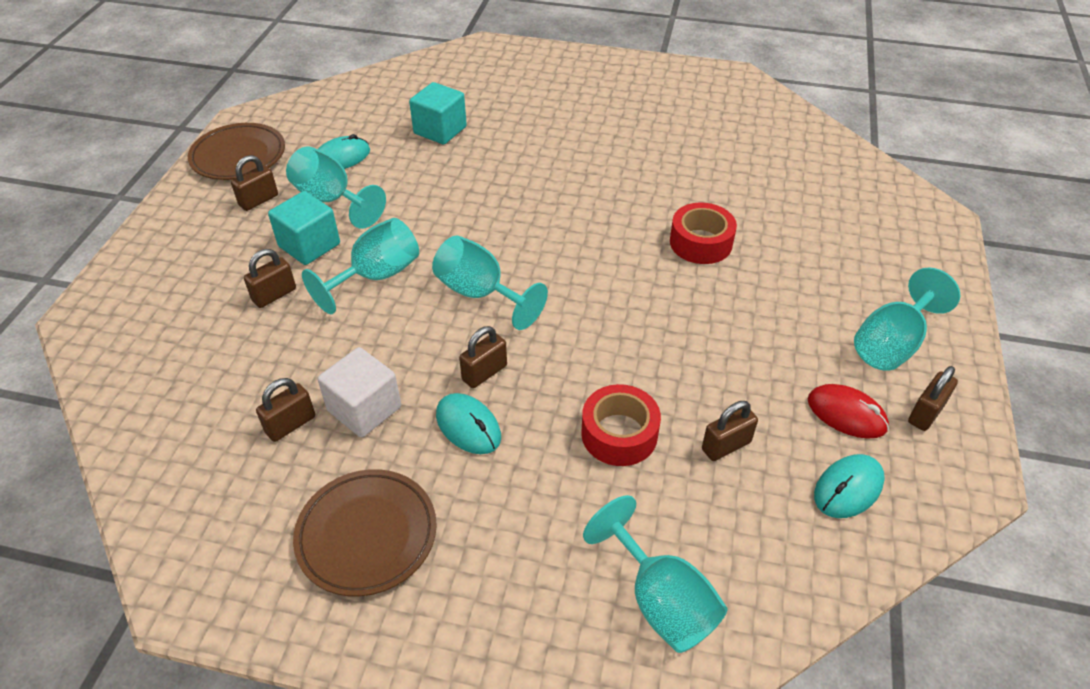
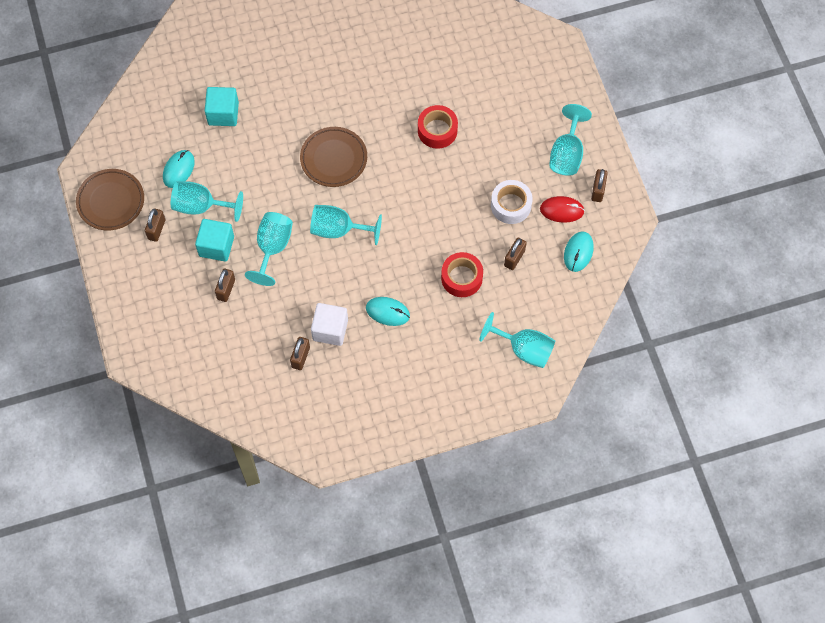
camera: 30 degrees left, 20 degrees up
brown plate [293,469,437,596] -> brown plate moved to [300,127,367,187]
brown padlock [459,326,507,388] -> none
none -> white tape [491,180,533,224]

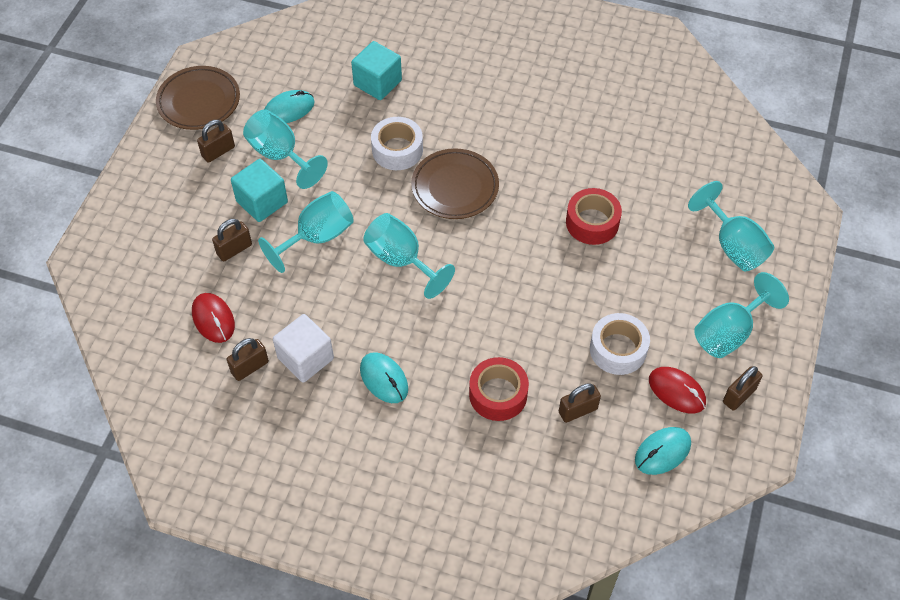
camera: 35 degrees right, 10 degrees down
turquoise goblet [479,312,555,368] -> turquoise goblet moved to [688,181,774,271]
none -> red mouse [192,293,235,343]
none -> white tape [371,117,423,170]

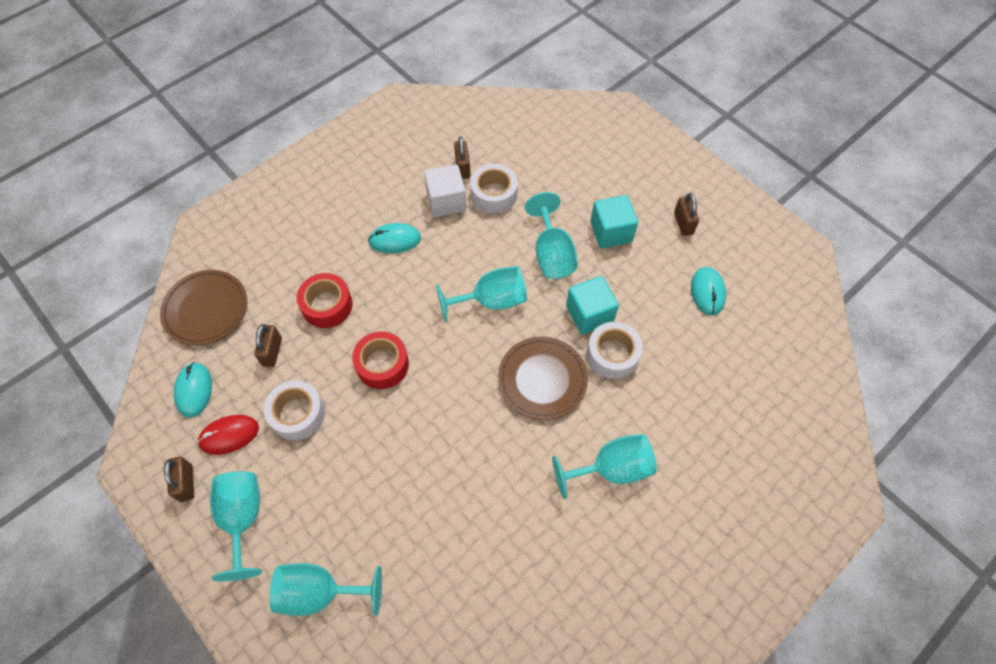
camera: 120 degrees right, 5 degrees up
brown plate [156,66,240,130] -> brown plate moved to [160,270,247,345]
red mouse [192,293,235,343] -> none
brown padlock [212,219,252,261] -> none
turquoise goblet [243,109,328,189] -> turquoise goblet moved to [552,434,657,499]
turquoise cube [351,41,402,100] -> turquoise cube moved to [566,276,619,334]
red tape [566,188,622,245] -> red tape moved to [352,331,409,389]
none -> white tape [470,164,518,214]

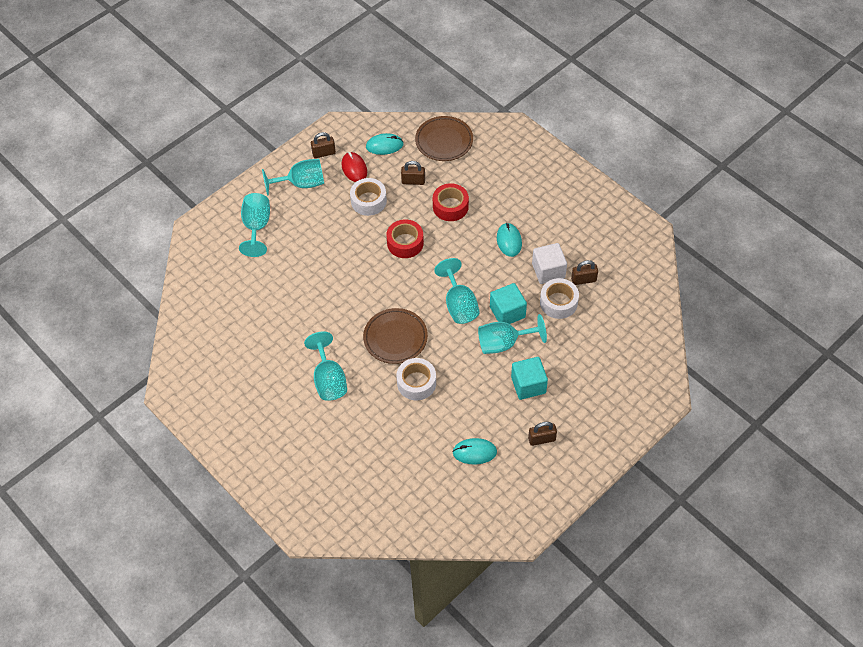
camera: 90 degrees right, 5 degrees down
turquoise cube [566,276,619,334] -> turquoise cube moved to [490,283,527,324]

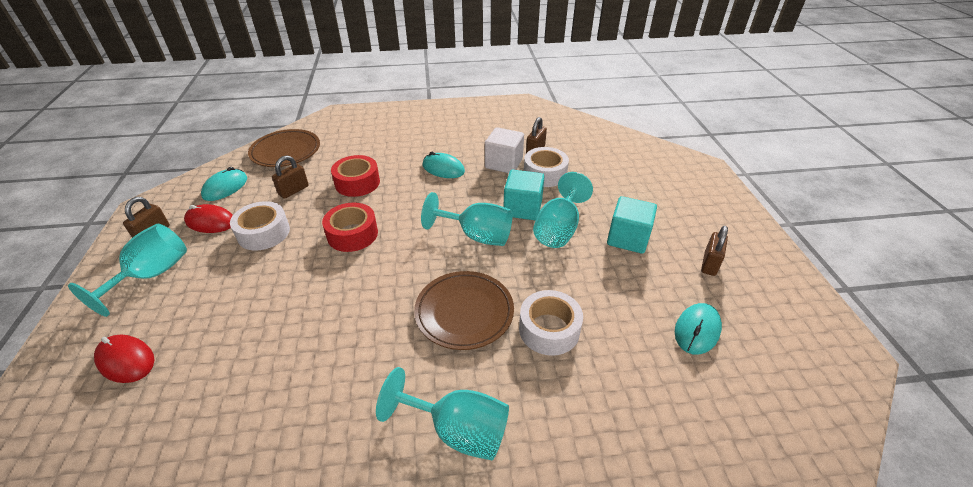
camera: 55 degrees left, 15 degrees down
turquoise goblet [239,193,270,257] -> red mouse [94,335,154,383]

